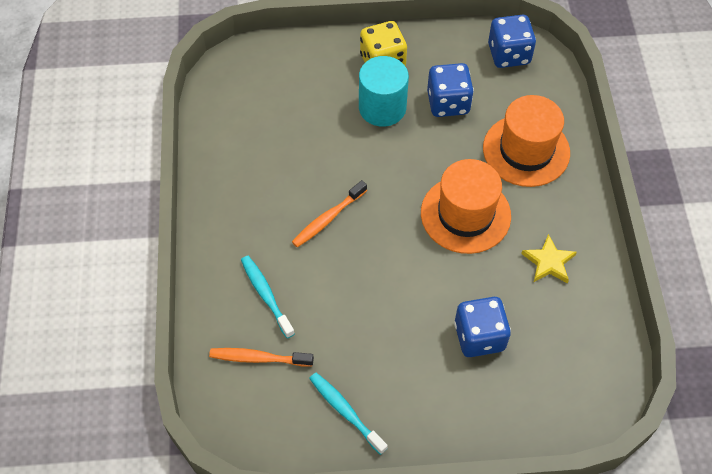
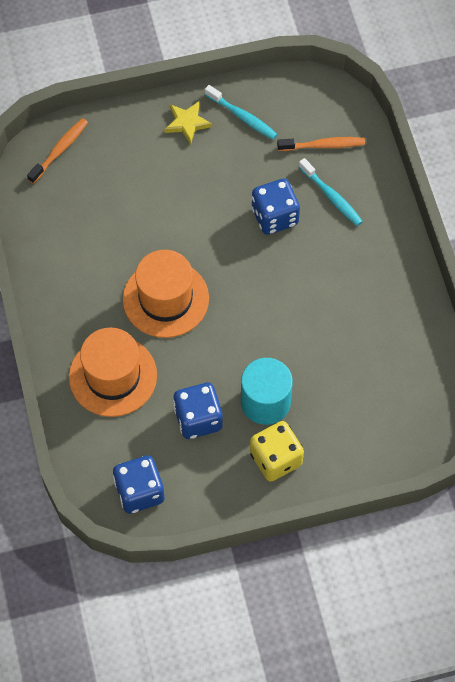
camera: 170 degrees right, 5 degrees up
orange toothbrush [292,180,367,247] -> orange toothbrush moved to [27,118,88,184]
blue dice [454,297,511,357] -> blue dice moved to [252,179,300,235]
yellow star [521,234,577,283] -> yellow star moved to [164,101,212,144]

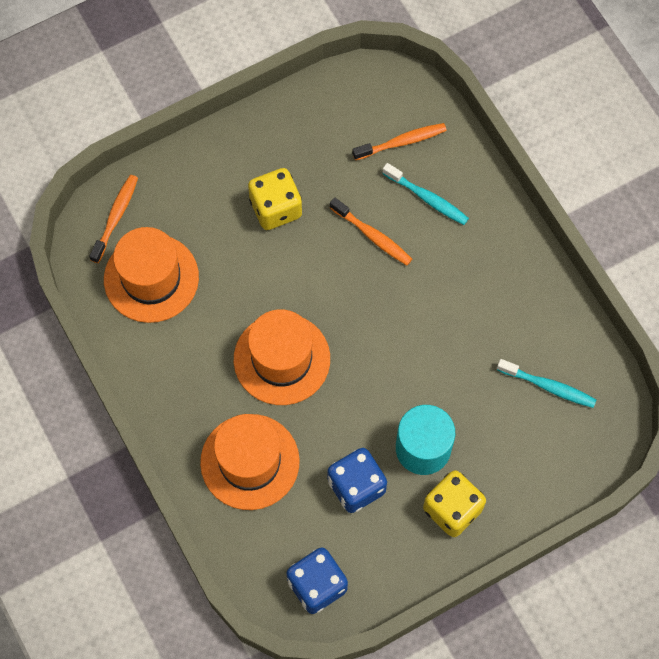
camera: 15 degrees left, 5 degrees up
yellow star [164,101,212,144] -> none
turquoise toothbrush [205,85,278,140] -> turquoise toothbrush moved to [497,359,596,408]
blue dice [252,179,300,235] -> orange toothbrush [330,197,412,265]
none -> orange hat [104,227,199,323]
none -> yellow dice [248,168,302,230]

